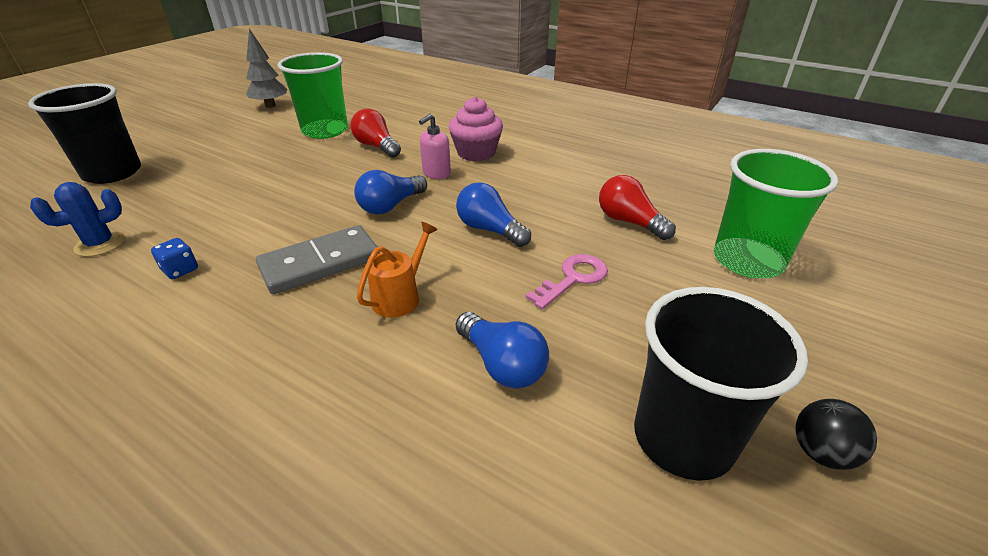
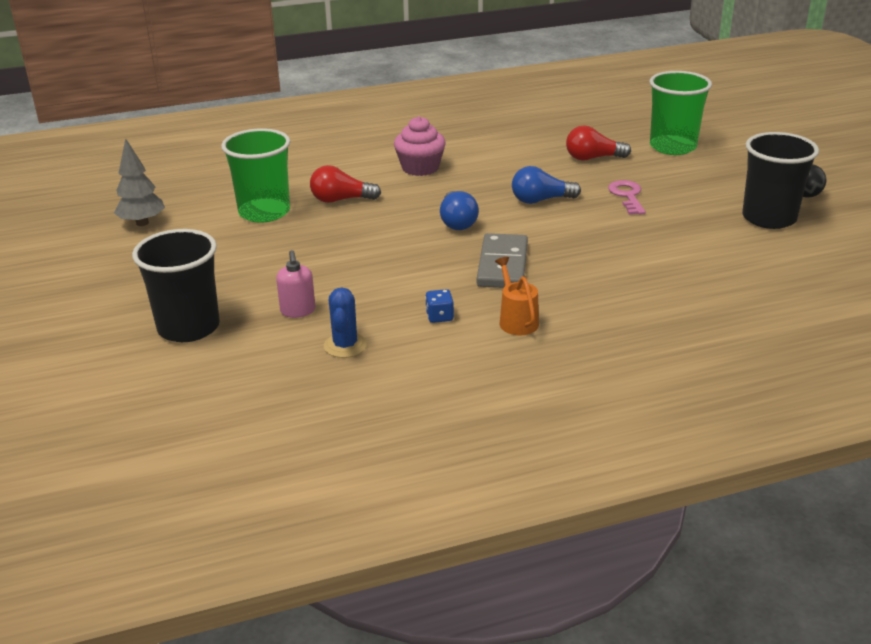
camera: 50 degrees left, 5 degrees down
orange watering can [357,222,438,318] -> orange watering can moved to [495,257,539,335]
pink soap dispenser [419,114,451,179] -> pink soap dispenser moved to [276,250,315,318]
blue light bulb [456,312,549,388] -> none

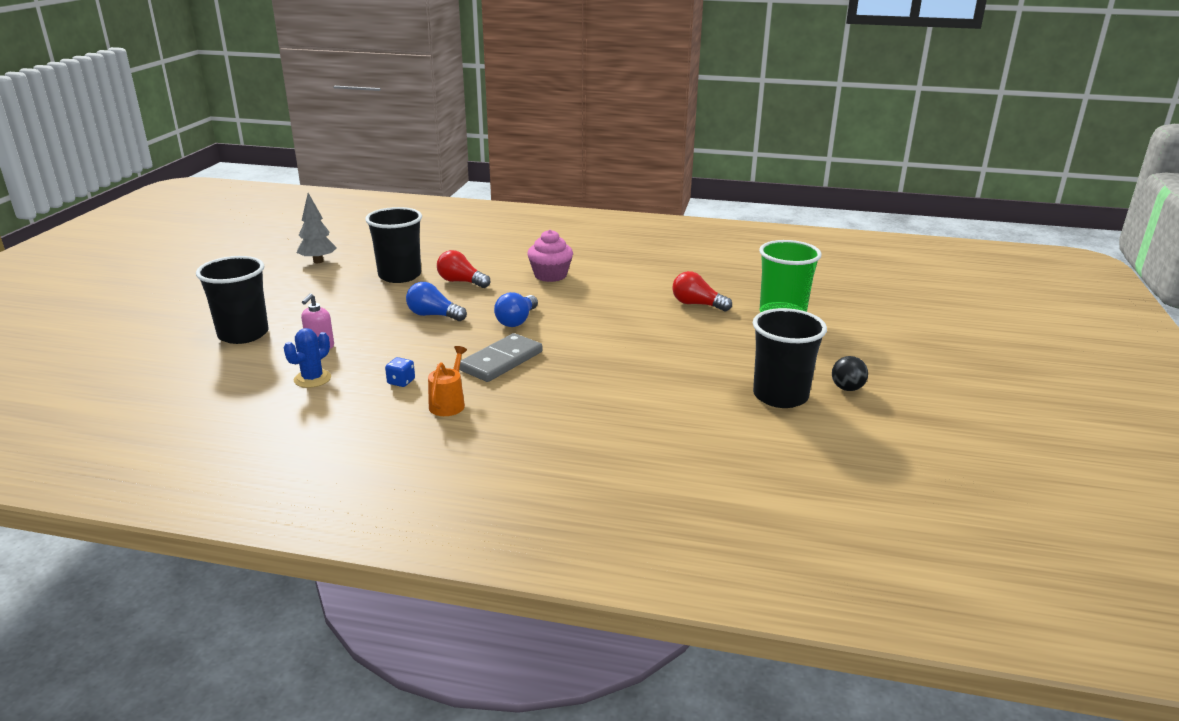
camera: 30 degrees right, 5 degrees down
green cup [221,128,290,223] -> black cup [365,207,422,283]
blue light bulb [512,166,581,204] -> blue light bulb moved to [406,282,467,321]
pink key [608,180,646,215] -> none

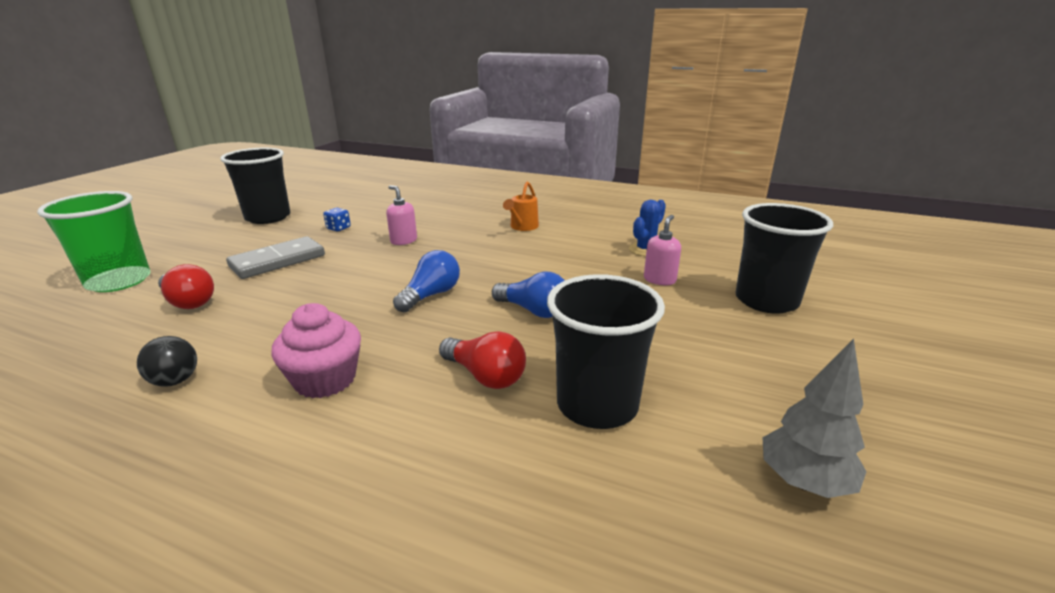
camera: 170 degrees left, 0 degrees up
blue dice [385,357,415,387] -> blue dice moved to [323,208,351,231]
grey domino [459,333,542,382] -> grey domino moved to [226,236,325,279]
black ball [832,356,868,391] -> black ball moved to [137,336,197,387]
none -> pink soap dispenser [386,185,417,245]

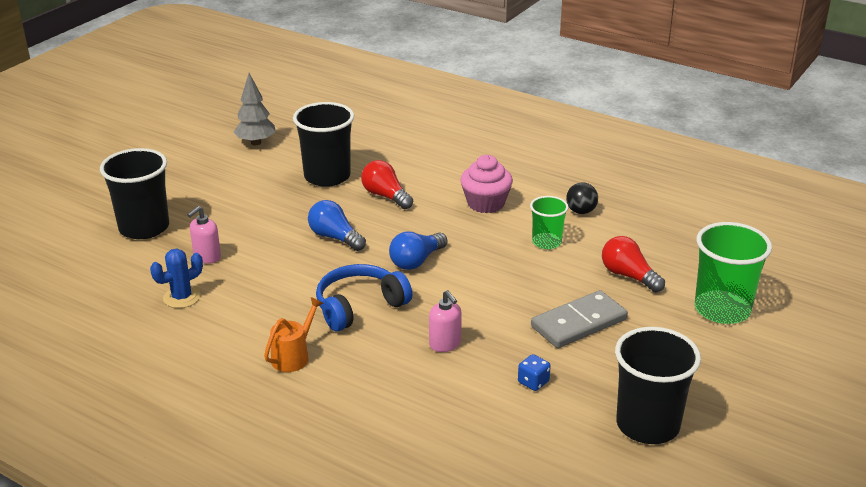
camera: 170 degrees left, 5 degrees up
none -> blue headphones [316,264,412,331]
none -> green cup [530,196,569,249]

